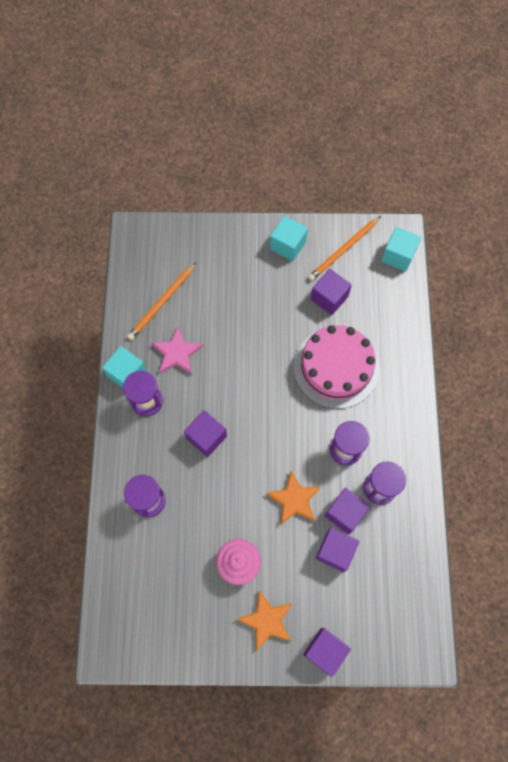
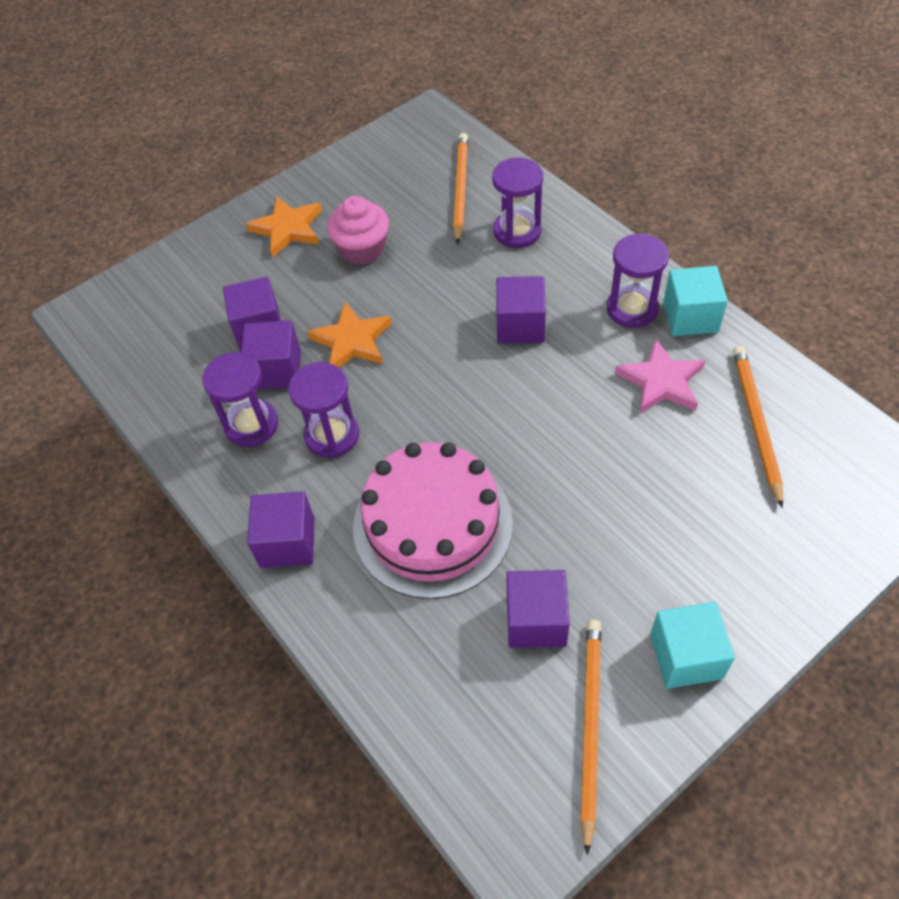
camera: 145 degrees right, 15 degrees down
purple cube [303,628,351,677] -> purple cube moved to [247,491,314,568]
turquoise cube [381,227,421,272] -> none
none -> orange pencil [453,133,468,244]

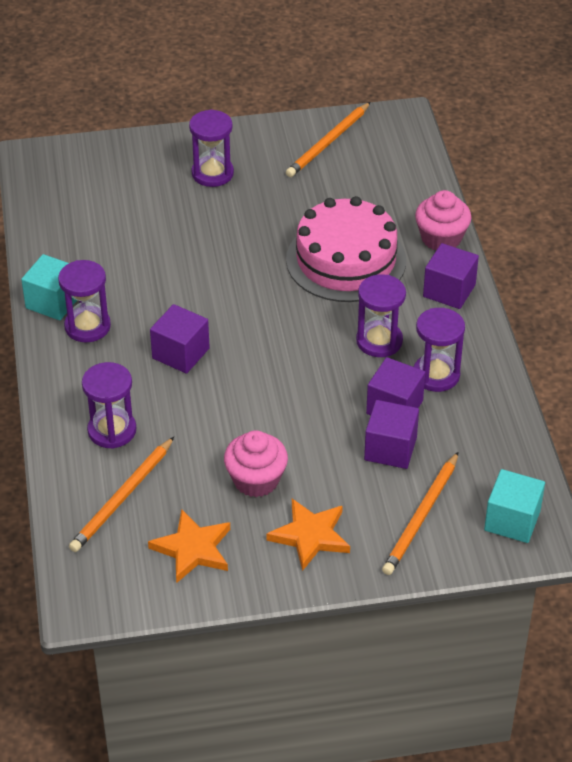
camera: 155 degrees left, 10 degrees down
orange star [307,302,392,368] -> orange star moved to [148,509,230,583]
purple cube [507,570,570,648] -> none
pink star [615,339,706,414] -> none
turquoise cube [650,602,735,689] -> turquoise cube moved to [484,469,545,543]
orange pencil [733,346,783,508] -> orange pencil moved to [382,452,459,575]
none -> purple hourglass [189,110,234,187]
none -> pink cupcake [415,190,471,250]

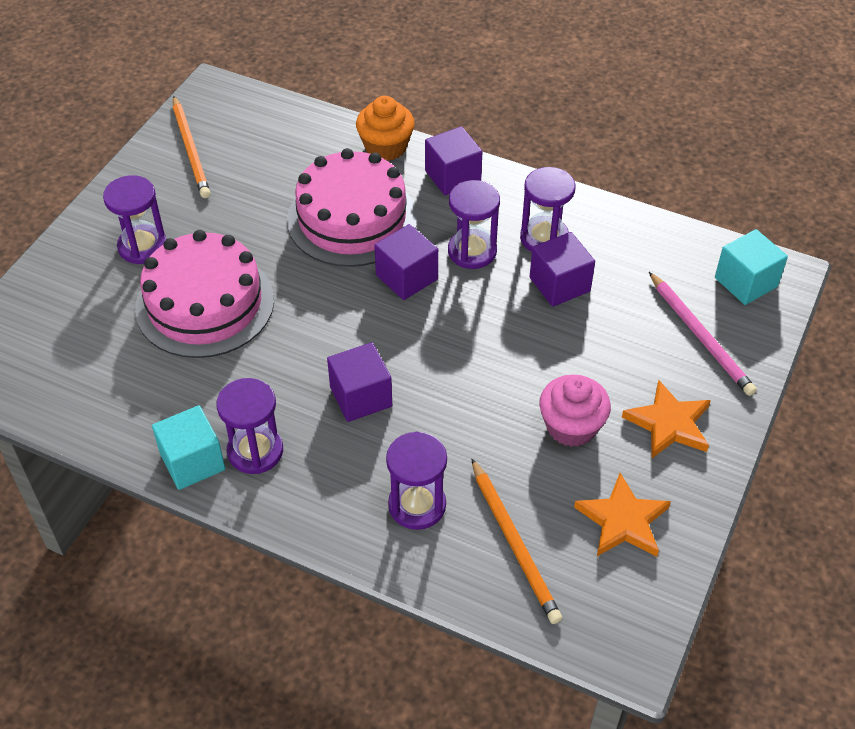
camera: 55 degrees left, 5 degrees up
purple cube [364,400,419,469] -> purple cube moved to [374,224,438,300]
orange pencil [382,452,459,575] -> pink pencil [649,272,757,396]
pink cupcake [415,190,471,250] -> orange cupcake [356,96,415,161]
none -> pink cake [135,230,274,358]

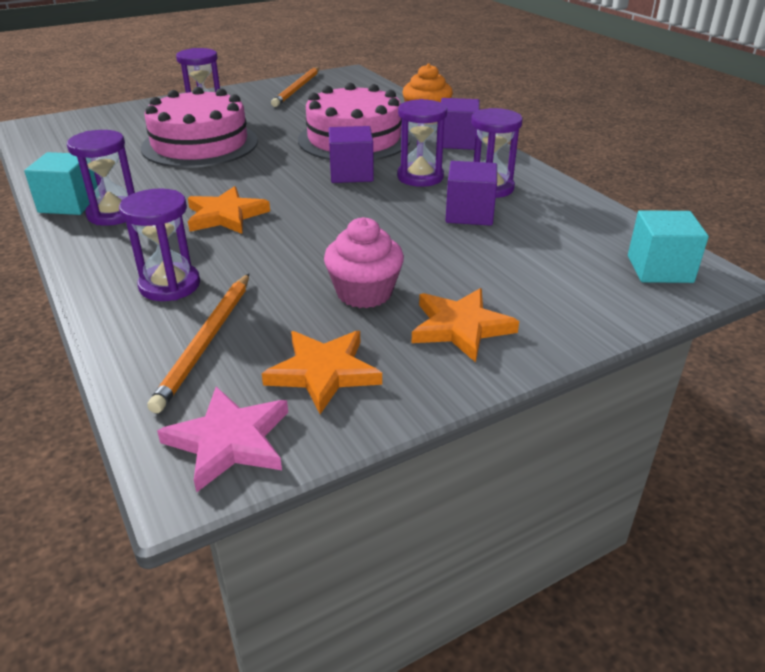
camera: 35 degrees right, 15 degrees down
purple cube [327,342,392,422] -> orange star [188,186,270,234]
pink pencil [649,272,757,396] -> none
none -> pink star [157,387,288,492]

